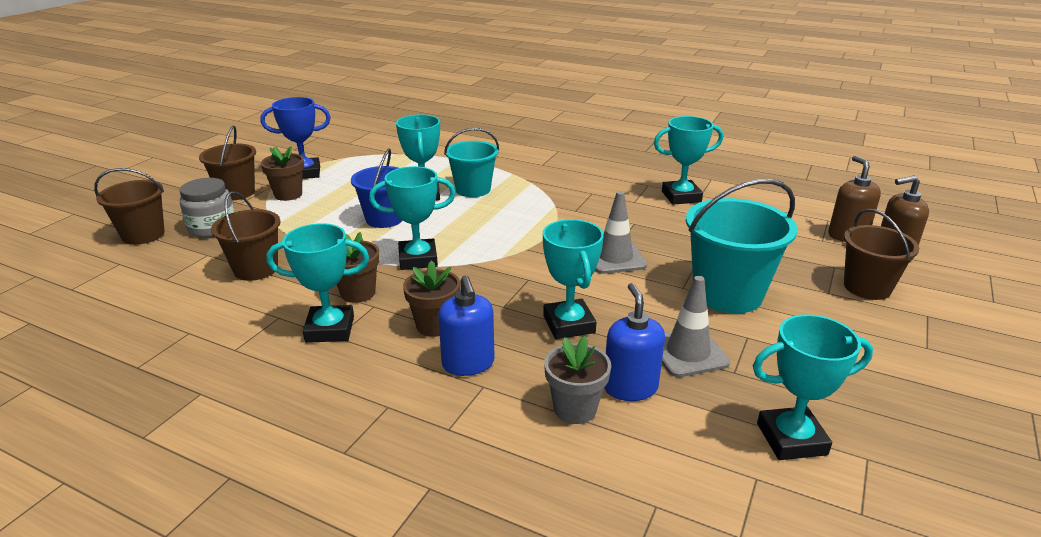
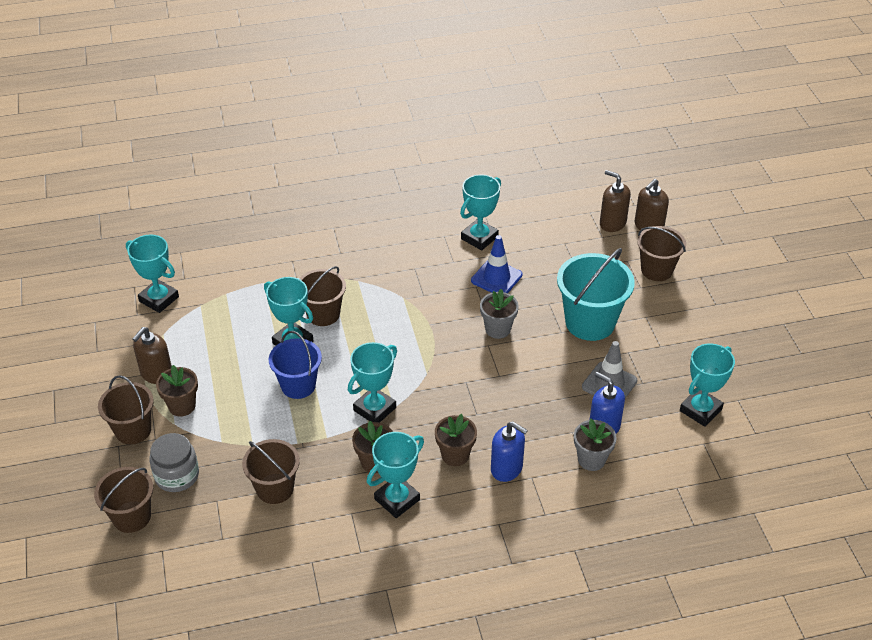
camera: 40 degrees left, 15 degrees up
blue trophy [261,97,331,179] -> brown soap dispenser [132,327,172,384]
turquoise bucket [444,128,499,197] -> brown bucket [299,266,346,326]
turquoise trophy [543,219,604,339] -> turquoise trophy moved to [126,235,179,313]
grey traffic cone [595,191,647,274] -> grey flower pot [480,289,519,339]
none -> blue traffic cone [471,235,522,293]

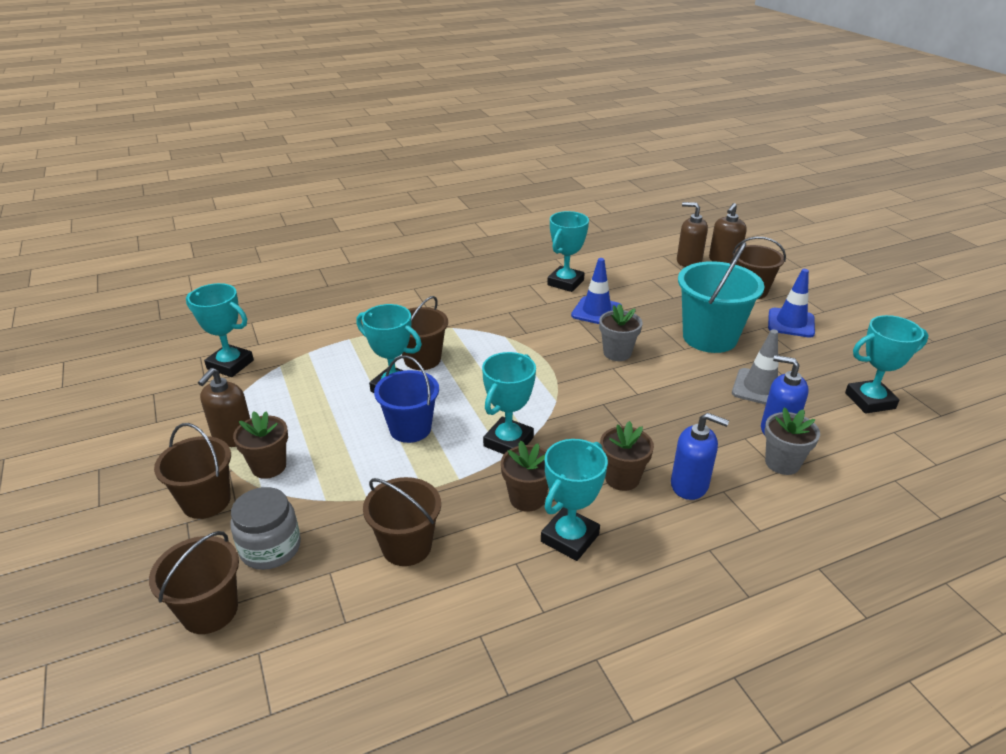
camera: 10 degrees left, 10 degrees down
turquoise trophy [680,343,735,427] -> turquoise trophy turned 45 degrees clockwise [845,315,928,414]
none -> blue traffic cone [768,269,815,338]

